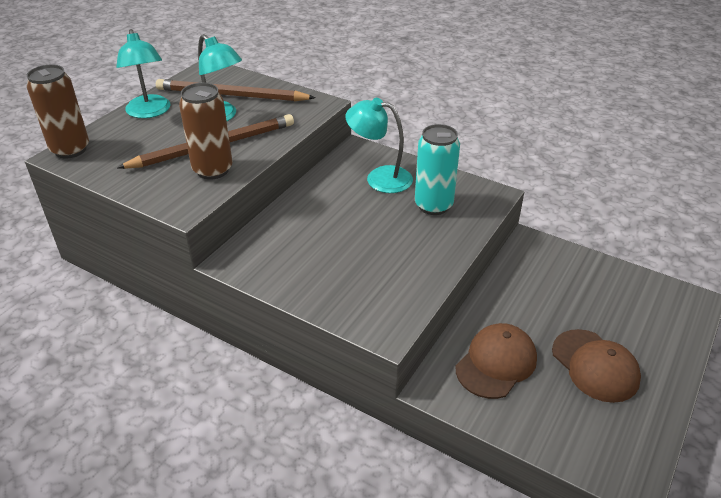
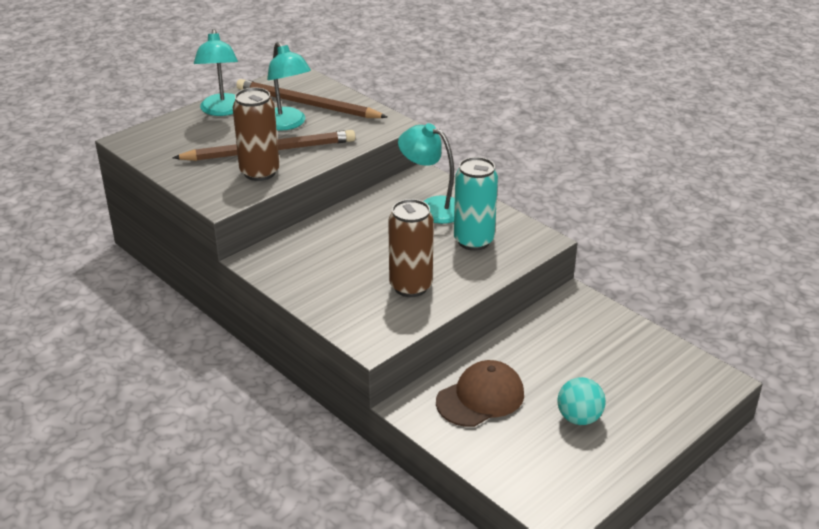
camera: 15 degrees right, 5 degrees down
brown can [27,65,89,158] -> brown can moved to [388,199,434,297]
brown cap [552,329,641,403] -> turquoise ball [557,377,606,425]

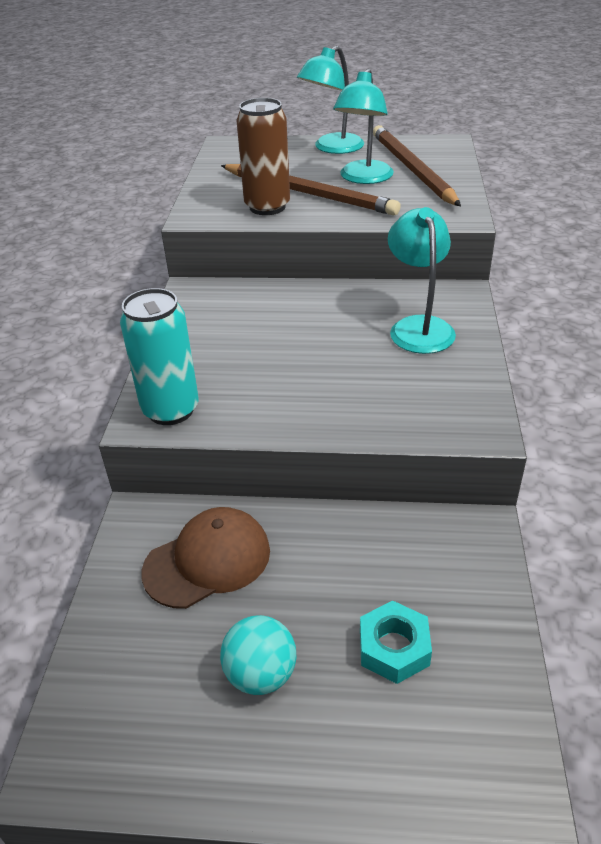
camera: 50 degrees right, 5 degrees up
brown can [388,199,434,297] -> none
brown cap [436,360,524,427] -> brown cap turned 45 degrees counterclockwise [142,507,270,609]
turquoise can [454,157,498,251] -> turquoise can moved to [120,288,199,425]
none -> turquoise nut [360,600,432,684]

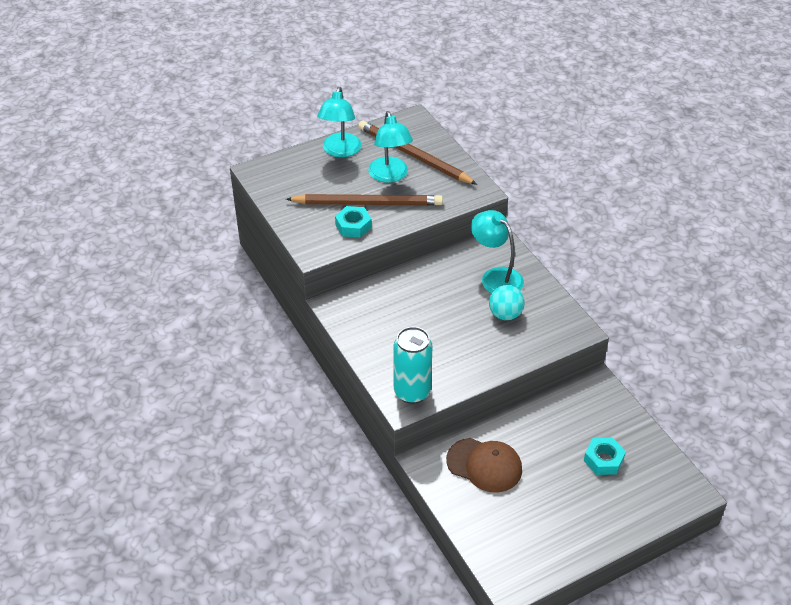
camera: 35 degrees left, 5 degrees up
brown cap [142,507,270,609] -> brown cap turned 90 degrees clockwise [446,438,522,493]
turquoise ball [220,615,297,695] -> turquoise ball moved to [489,285,525,320]
brown can [236,98,290,215] -> turquoise nut [335,206,372,238]

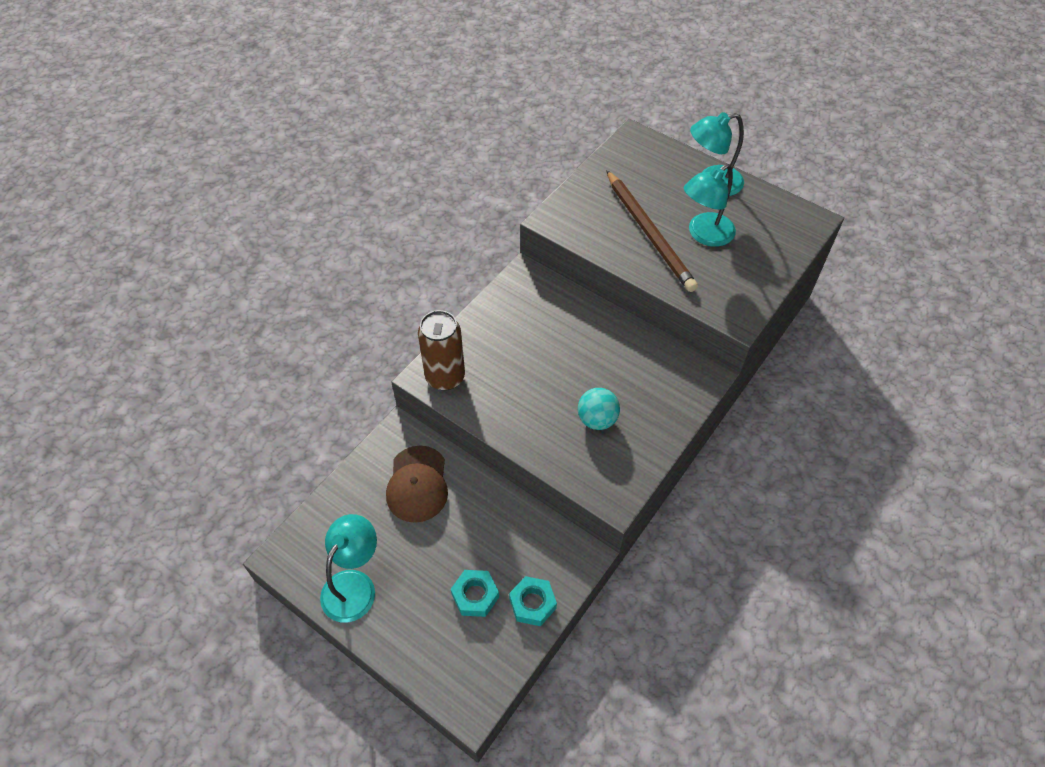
camera: 65 degrees right, 10 degrees up
turquoise nut [335,206,372,238] -> turquoise nut moved to [509,576,557,626]
brown pencil [358,120,477,185] -> none
turquoise can [394,327,432,404] -> brown can [418,310,465,391]
turquoise lamp [471,210,524,294] -> turquoise lamp moved to [320,514,377,623]

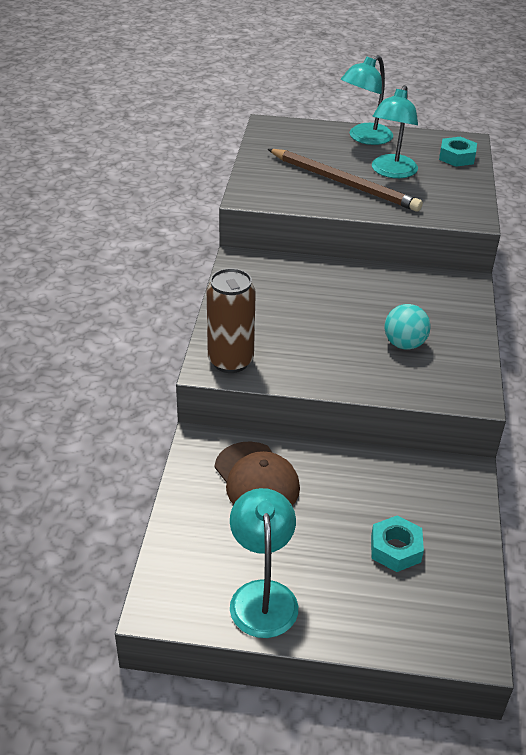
camera: 30 degrees left, 15 degrees down
turquoise nut [509,576,557,626] -> turquoise nut moved to [439,136,477,167]

